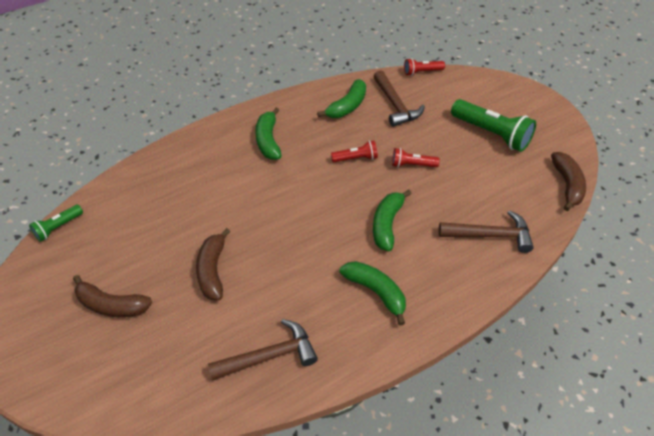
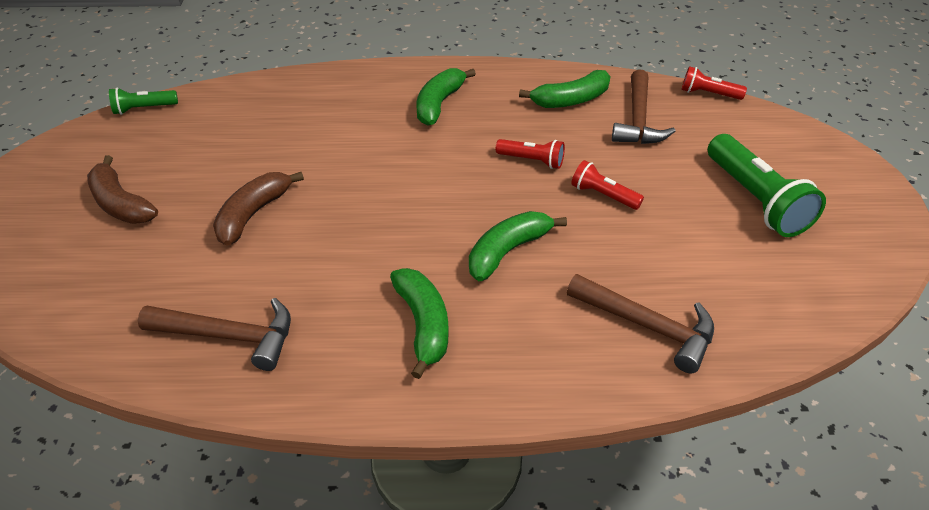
camera: 30 degrees right, 5 degrees down
brown banana [551,152,586,211] -> none

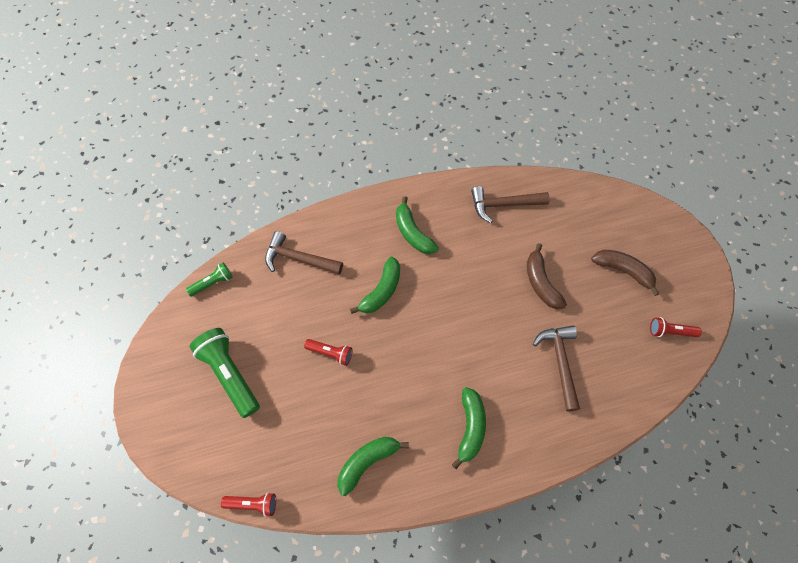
camera: 165 degrees right, 20 degrees up
green flashlight [109,87,178,115] -> green flashlight moved to [186,263,233,296]
brown banana [213,172,304,246] -> brown banana turned 150 degrees clockwise [527,243,567,309]
red flashlight [496,139,565,169] -> red flashlight moved to [650,317,702,337]
brown hammer [612,69,676,144] -> brown hammer moved to [533,325,580,411]

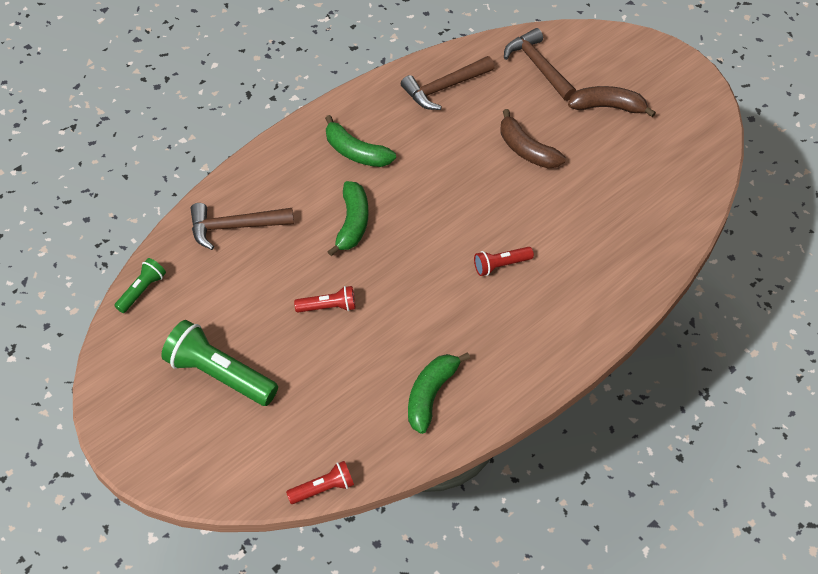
camera: 25 degrees left, 10 degrees down
green banana [452,387,486,469] -> none
brown hammer [533,325,580,411] -> brown hammer moved to [504,28,576,101]
red flashlight [650,317,702,337] -> red flashlight moved to [474,247,534,276]

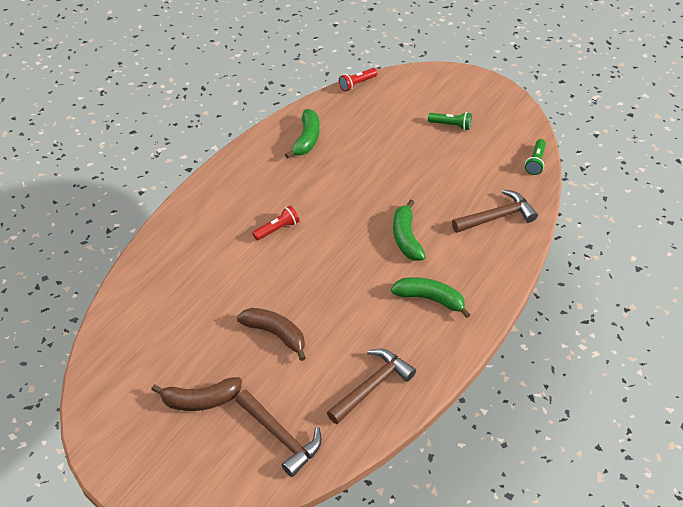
camera: 165 degrees right, 5 degrees down
green flashlight [161,320,278,406] -> green flashlight [428,112,472,130], size x0.53
red flashlight [294,286,355,312] -> none

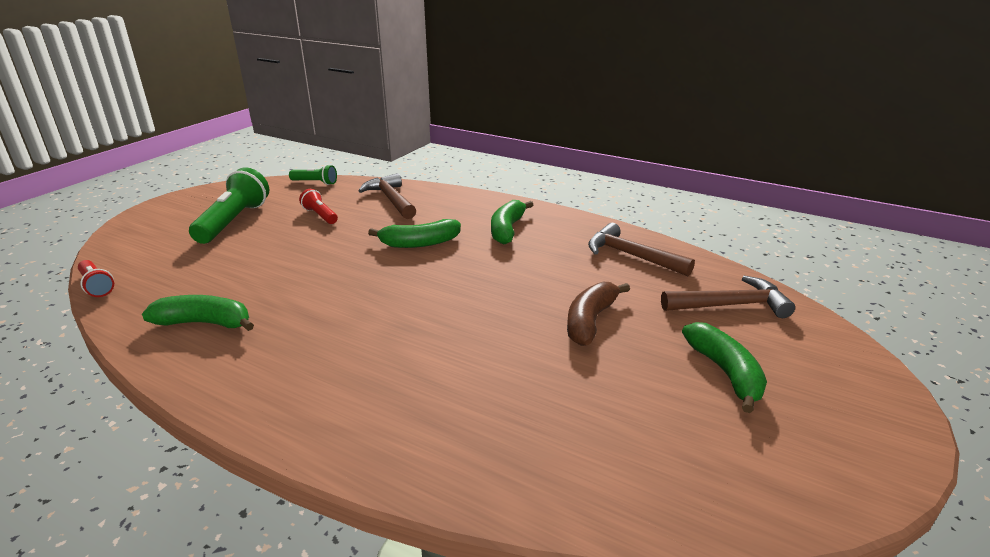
camera: 95 degrees left, 20 degrees down
brown banana [151,377,242,411] -> green banana [682,322,767,413]
brown hammer [235,390,322,477] -> brown hammer turned 45 degrees clockwise [661,276,795,318]
red flashlight [252,206,300,240] -> red flashlight moved to [299,189,338,224]
green flashlight [428,112,472,130] -> green flashlight [189,167,269,244], size x1.87

